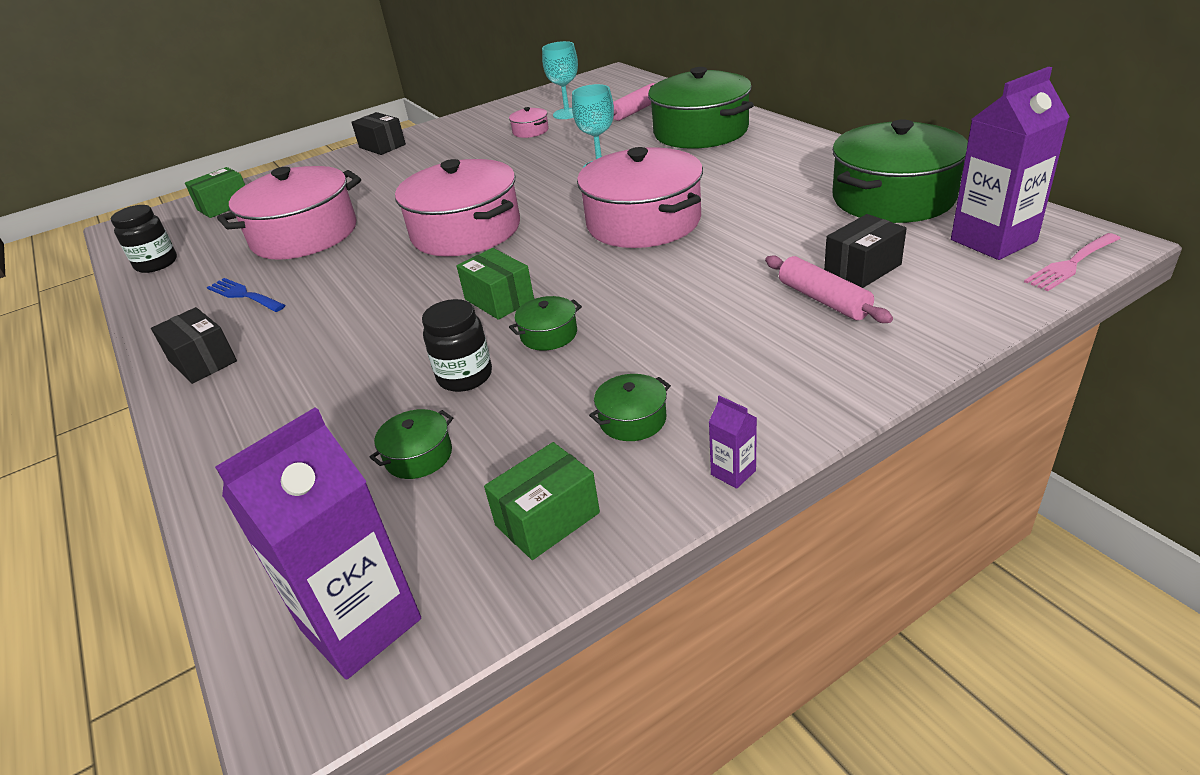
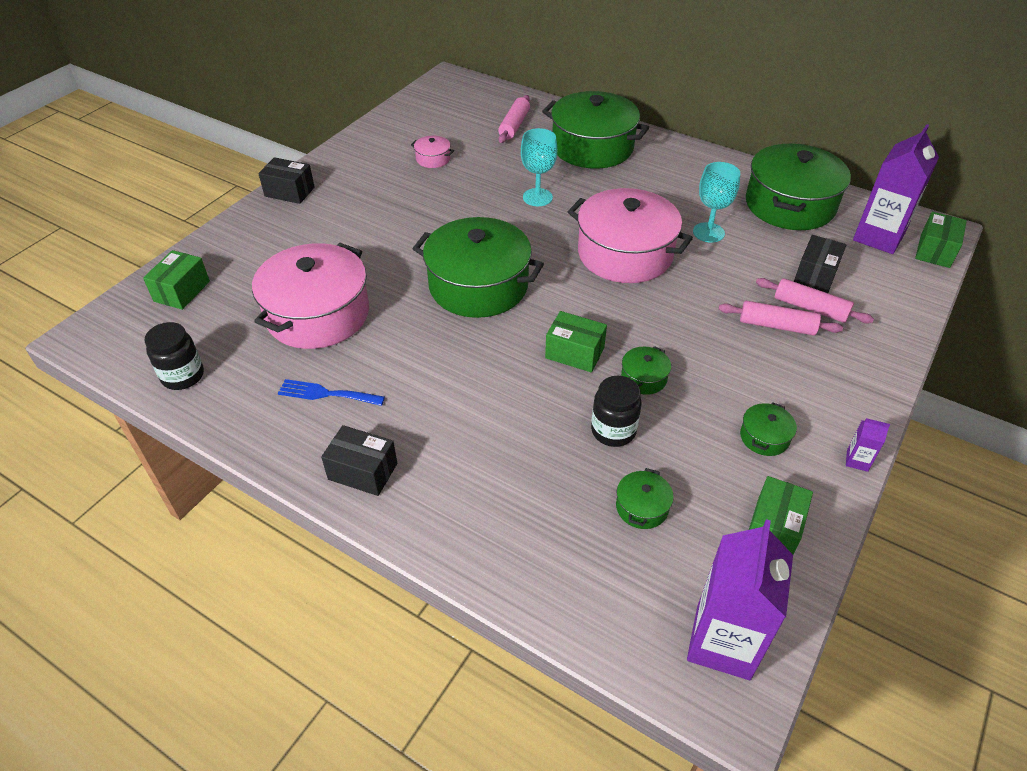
camera: 30 degrees left, 10 degrees up
pink pot [395,159,520,256] -> green pot [413,217,544,318]
turquoise goblet [542,41,578,119] -> turquoise goblet moved to [693,162,740,243]
pink fork [1024,233,1121,291] -> green box [915,212,967,268]
none -> pink rolling pin [719,301,843,336]

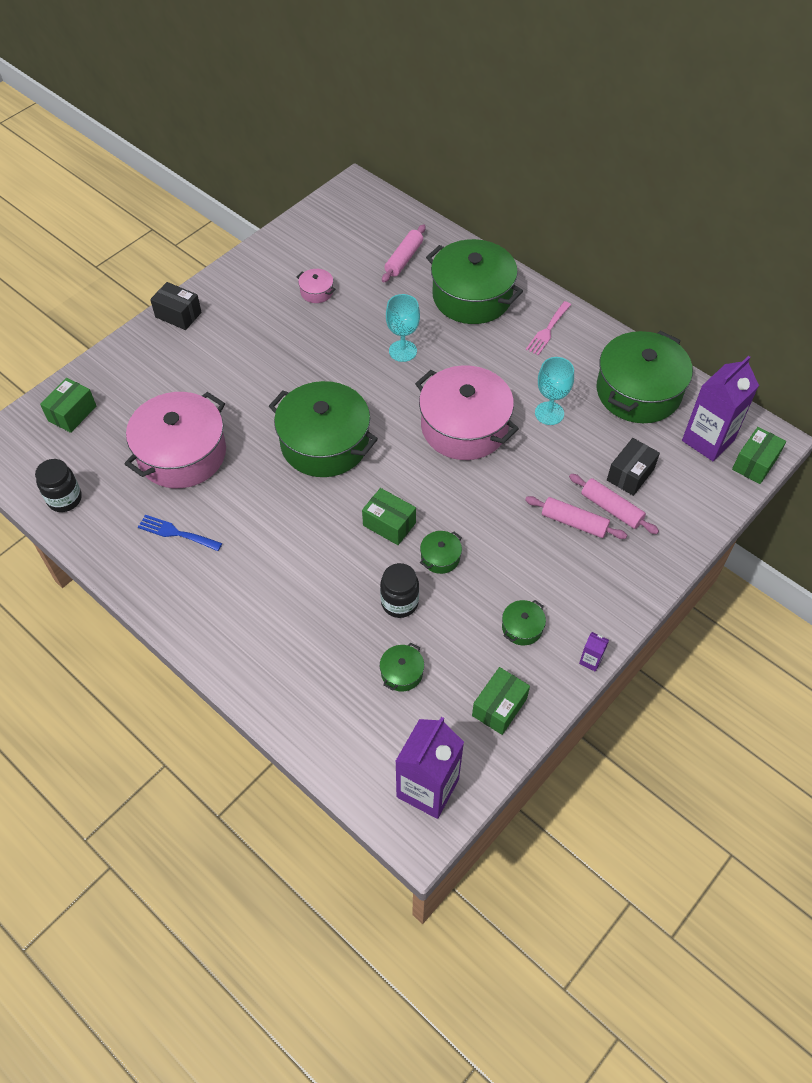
camera: 10 degrees right, 10 degrees up
black box [321,425,397,496] -> none
none -> pink fork [526,301,571,355]

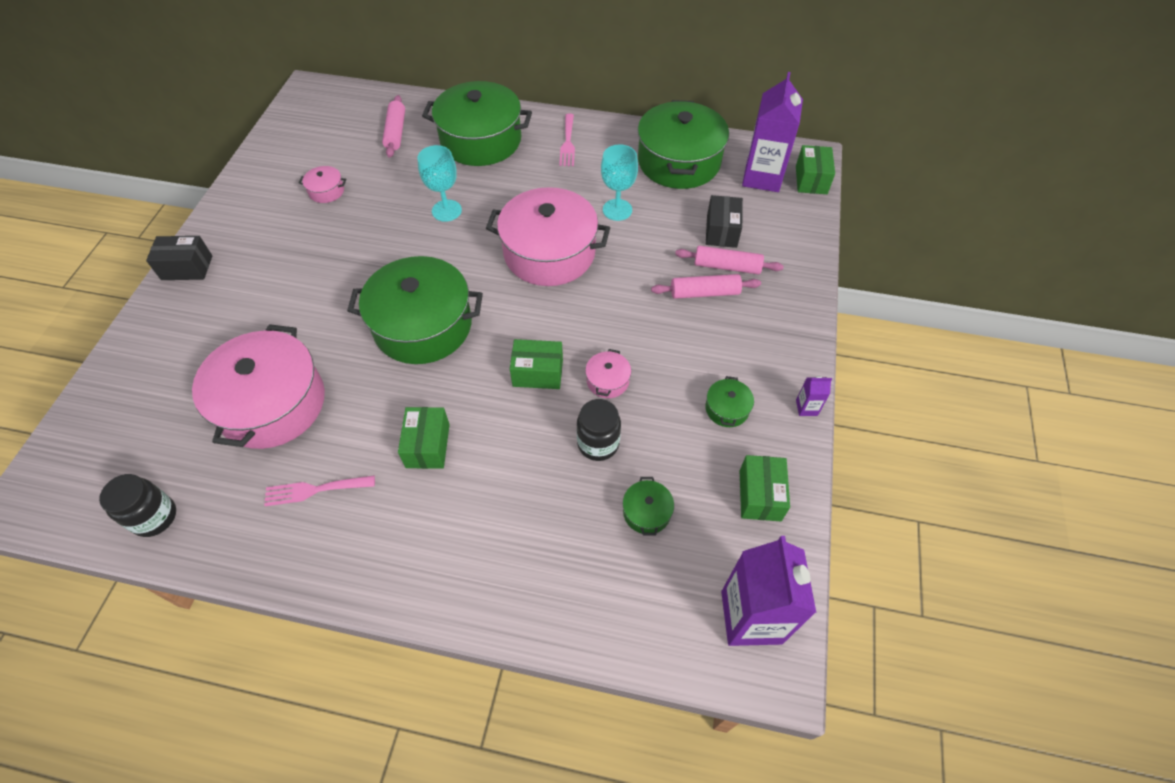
camera: 30 degrees left, 0 degrees up
green box [40,378,96,433] -> green box moved to [398,407,450,469]
blue fork [138,515,222,551] -> pink fork [264,475,375,506]
green pot [420,531,462,574] -> pink pot [585,349,631,398]

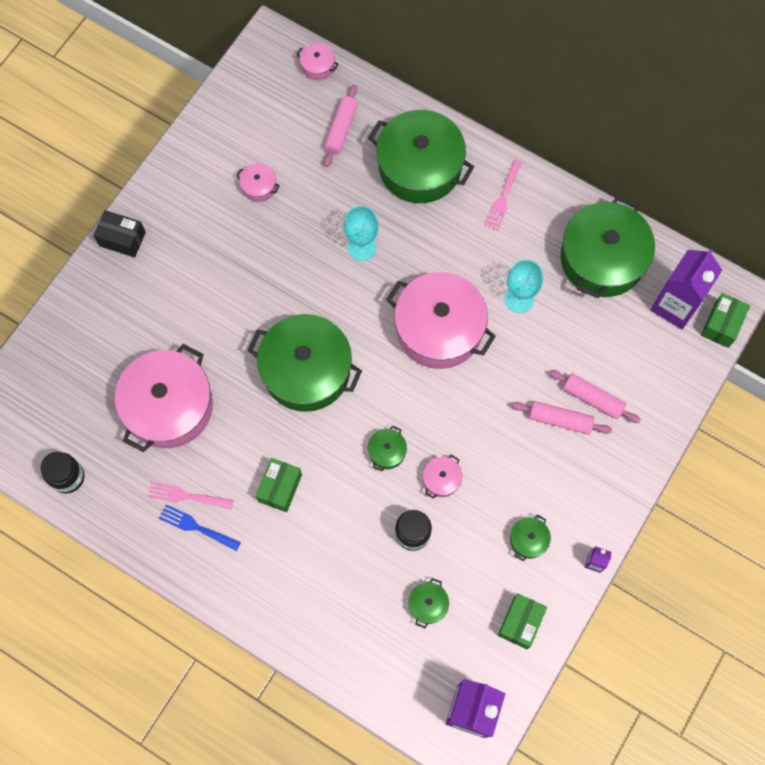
camera: 20 degrees right, 15 degrees up
green box [510,339,563,389] -> green pot [368,425,407,472]
black box [706,195,743,248] -> none
none -> blue fork [159,504,241,551]
none -> pink pot [296,43,338,80]

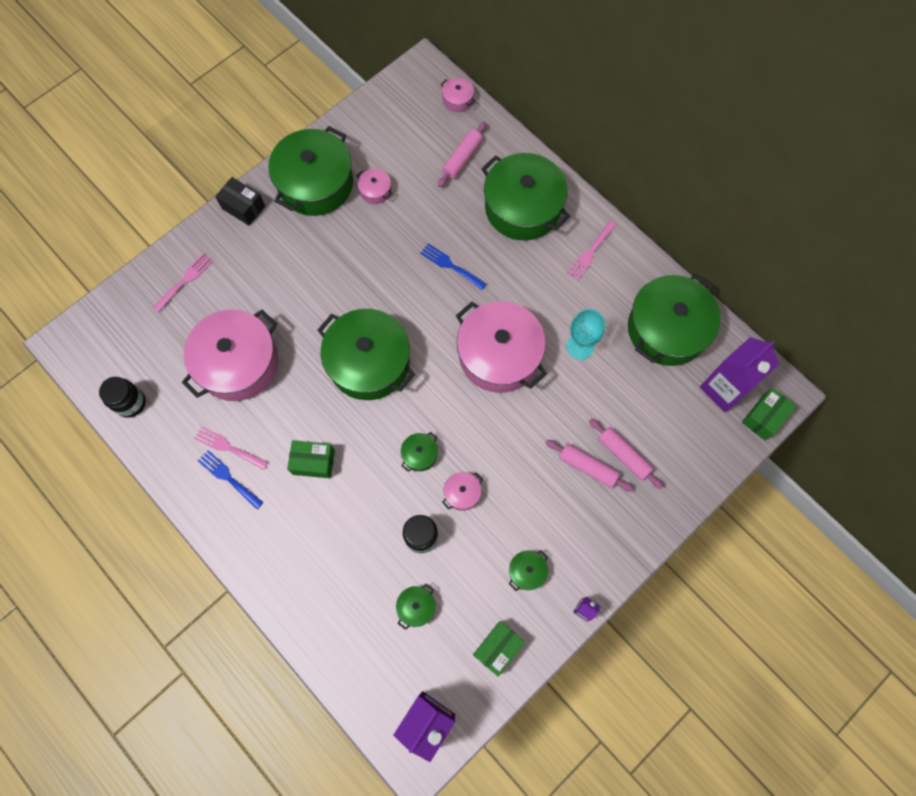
camera: 15 degrees right, 0 degrees up
green box [255,458,302,512] -> green box turned 60 degrees clockwise [287,440,335,478]
turquoise goblet [344,206,379,261] -> blue fork [420,243,486,290]
none -> pink fork [153,254,213,312]
none -> green pot [268,126,353,216]

